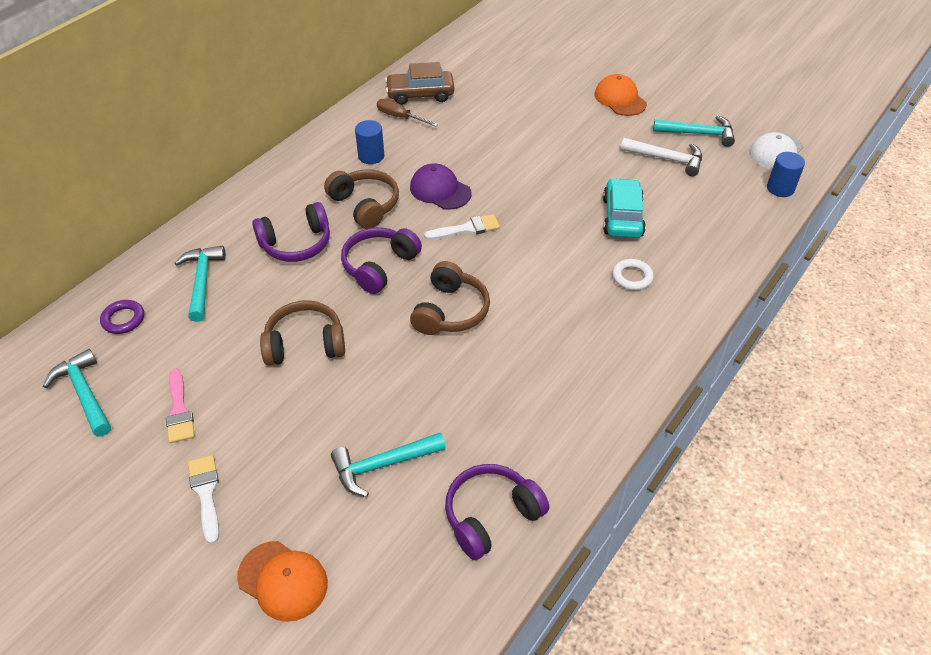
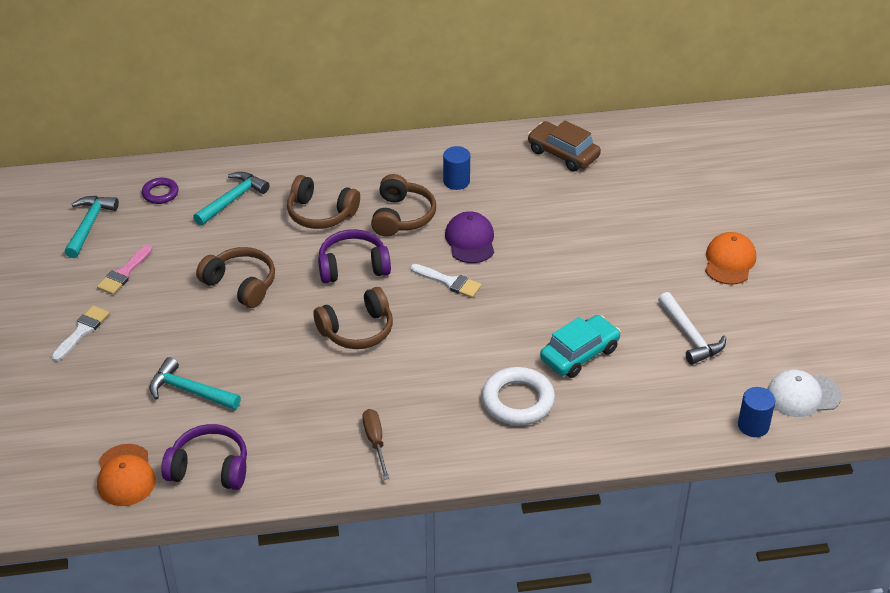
camera: 45 degrees right, 5 degrees down
orange cap [237,541,328,622] -> orange cap moved to [97,444,156,506]
purple headphones [252,202,330,262] -> brown headphones [287,175,360,229]
brown screwdriver [377,99,438,127] -> brown screwdriver moved to [362,409,390,480]
white ring [612,259,654,291] -> white ring [482,367,555,425], size x1.74
turquoise hammer [653,115,735,147] -> none

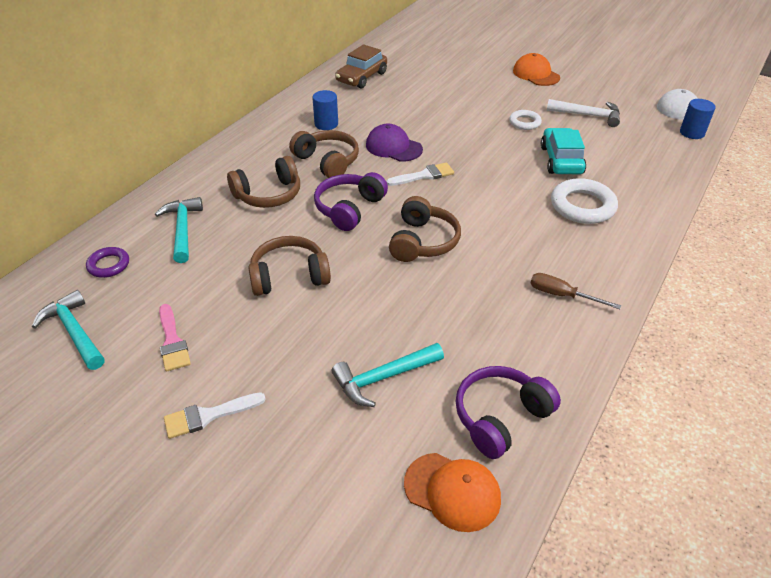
camera: 50 degrees left, 0 degrees up
white brush [51,305,109,362] -> white brush turned 90 degrees counterclockwise [164,392,266,439]
brown car [527,120,601,172] -> brown car turned 45 degrees counterclockwise [335,44,387,89]
none -> white ring [509,110,542,130]

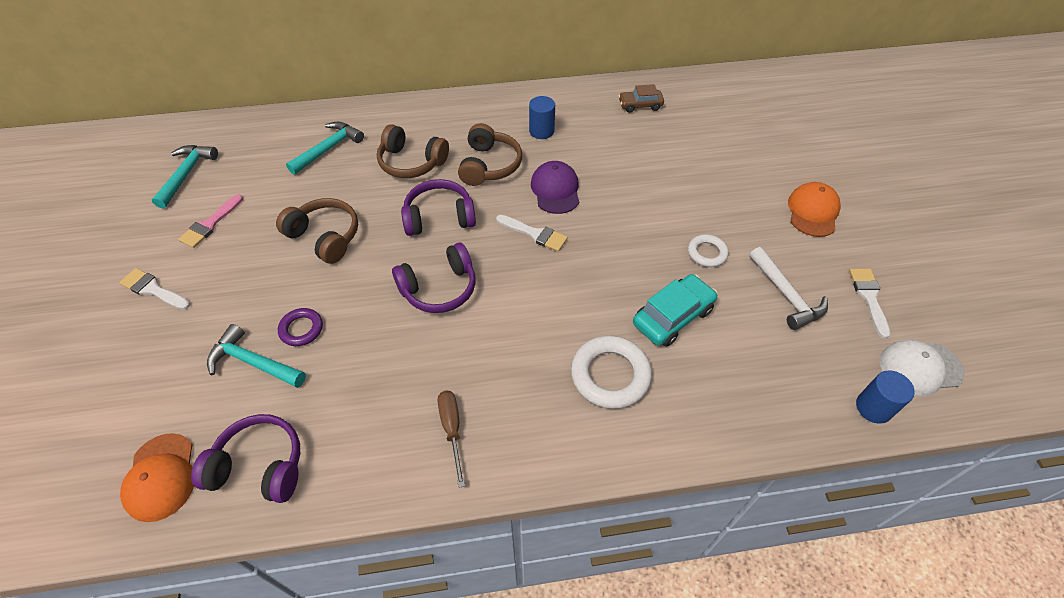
camera: 50 degrees right, 10 degrees up
purple ring [86,247,129,278] -> purple ring moved to [278,308,323,346]
brown car [335,44,387,89] -> brown car [618,84,664,113], size x0.65
brown headphones [389,196,461,262] -> purple headphones [392,243,476,313]
none -> white brush [849,269,891,338]

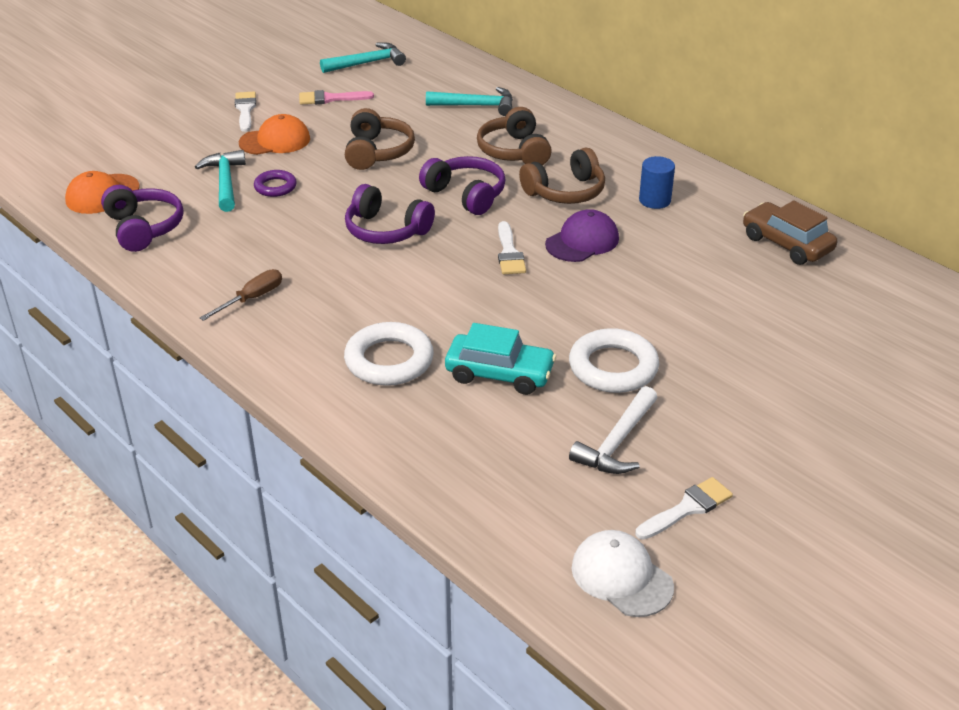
camera: 55 degrees right, 15 degrees down
brown car [618,84,664,113] -> brown car [743,201,837,265], size x1.54
white ring [688,234,729,267] -> white ring [569,328,659,393], size x1.74
orange cap [788,182,841,237] -> orange cap moved to [239,114,310,155]
blue cylinder [856,370,915,424] -> none

